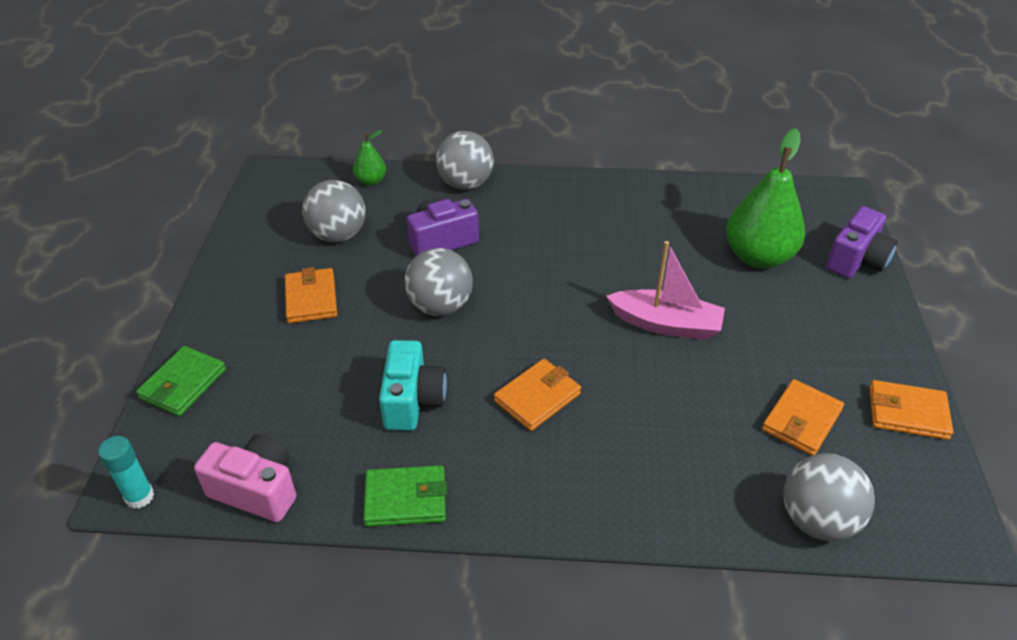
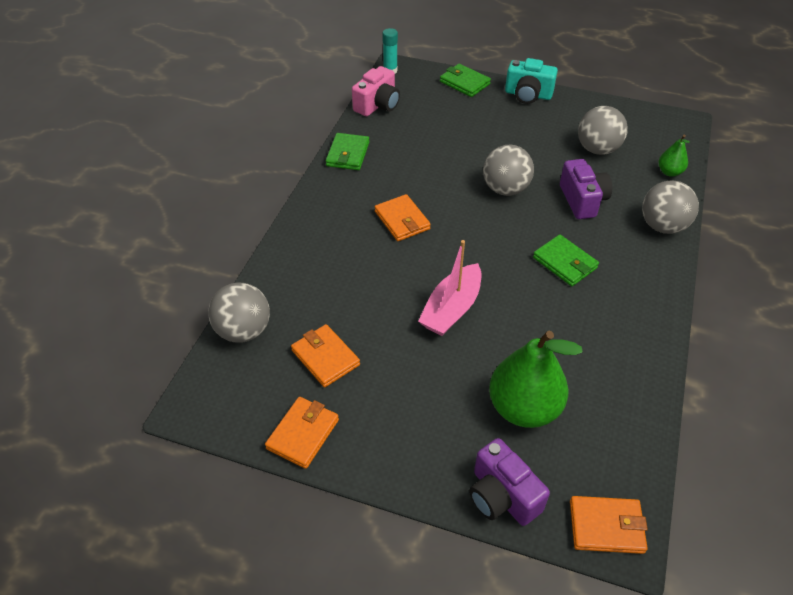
camera: 105 degrees right, 5 degrees up
orange wallet [285,267,337,323] -> orange wallet moved to [570,496,648,554]
turquoise camera [379,340,447,431] -> turquoise camera moved to [505,58,558,104]
none -> green wallet [533,234,599,286]

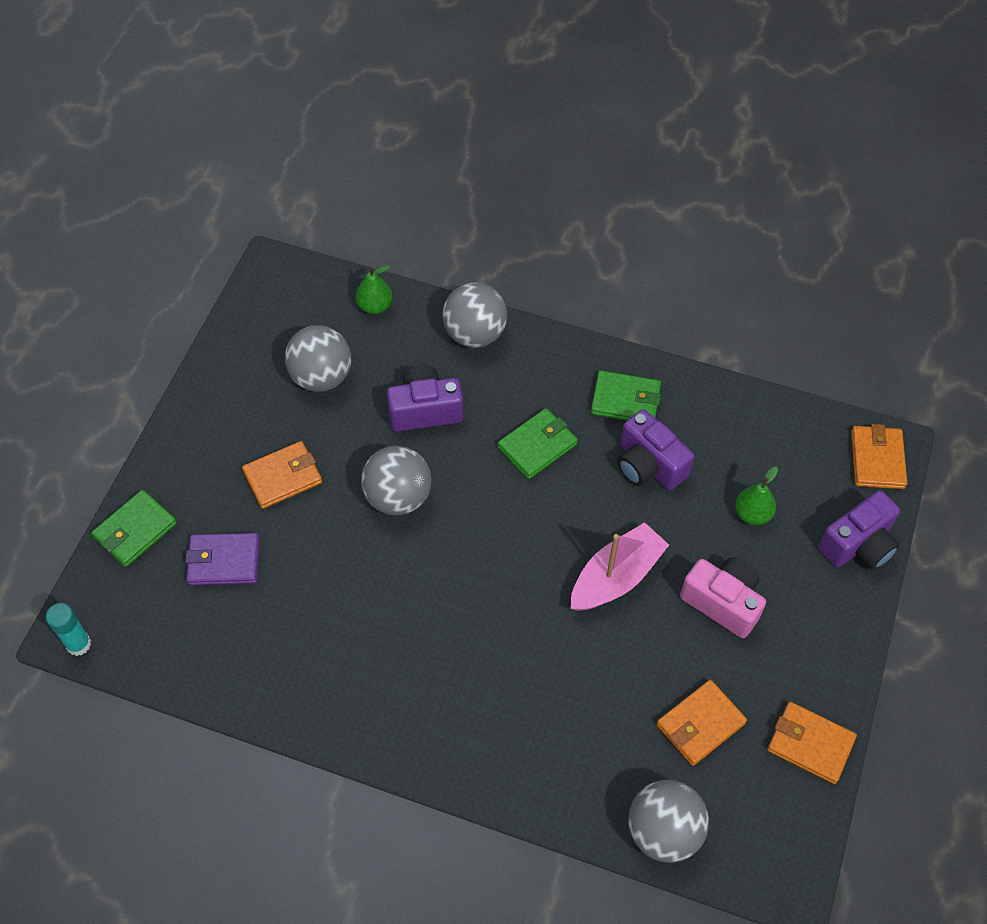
camera: 90 degrees left, 10 degrees up
green wallet [326,133,369,170] -> green wallet moved to [591,370,661,421]
pink camera [352,66,400,116] -> pink camera moved to [680,557,766,638]
orange wallet [375,194,431,241] -> orange wallet moved to [242,441,322,509]
pink boat [418,240,482,336] -> pink boat turned 75 degrees counterclockwise [571,522,669,611]
green pear [489,331,583,428] -> green pear [735,467,778,525], size x0.49
turquoise camera [505,58,558,104] -> none
none -> purple wallet [185,533,260,585]
none -> purple camera [617,409,694,490]

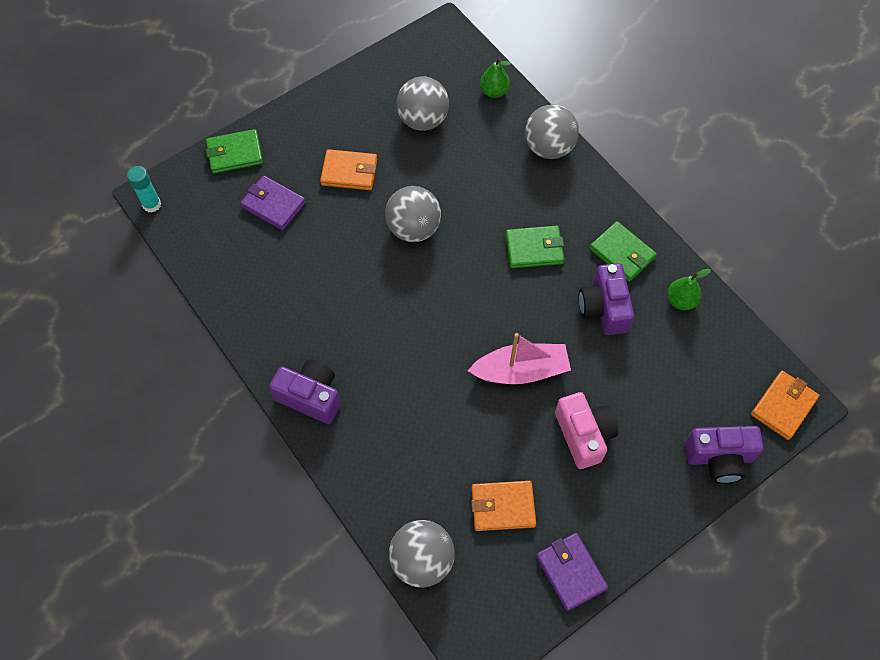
camera: 35 degrees right, 5 degrees up
purple camera [387,365,463,432] -> purple camera moved to [269,359,341,424]
green pear [735,467,778,525] -> green pear moved to [667,269,711,310]
orange wallet [767,702,857,784] -> purple wallet [536,533,608,611]

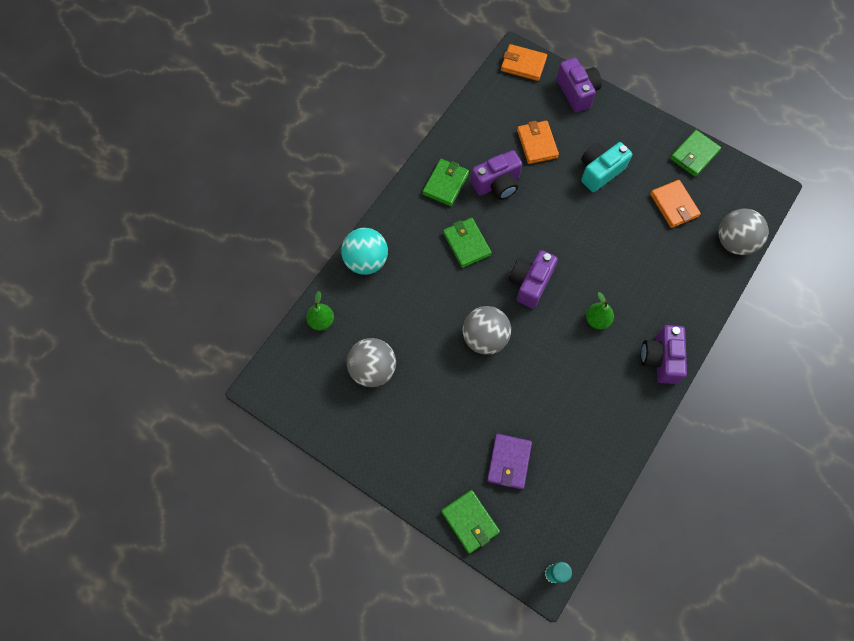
camera: 110 degrees left, 5 degrees up
orange wallet [320,149,377,190] -> orange wallet moved to [517,121,559,164]
pink boat [468,333,571,384] -> none
grey ball [525,104,579,159] -> turquoise ball [341,228,388,275]
purple wallet [536,533,608,611] -> green wallet [670,130,721,177]
pink camera [555,392,618,469] -> turquoise camera [581,142,632,192]
green pear [667,269,711,310] -> green pear moved to [586,292,614,329]
none -> purple camera [508,250,558,308]

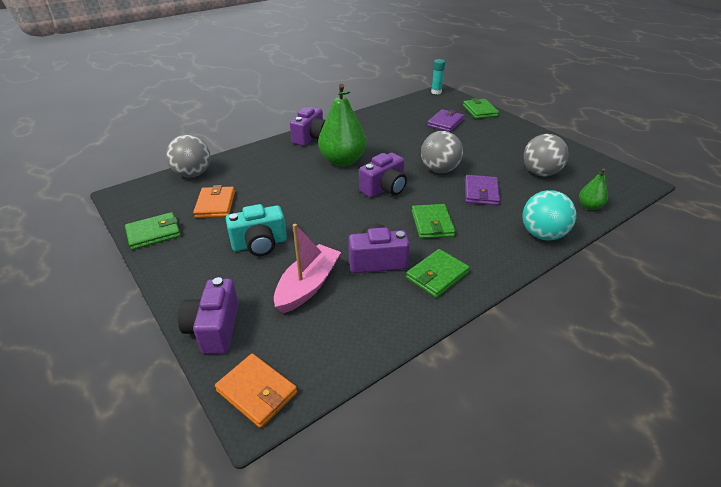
camera: 160 degrees left, 30 degrees down
orange wallet [517,121,559,164] -> pink boat [274,224,341,313]
green pear [586,292,614,329] -> green pear [318,84,366,166], size x2.05
none -> purple wallet [465,175,500,205]

